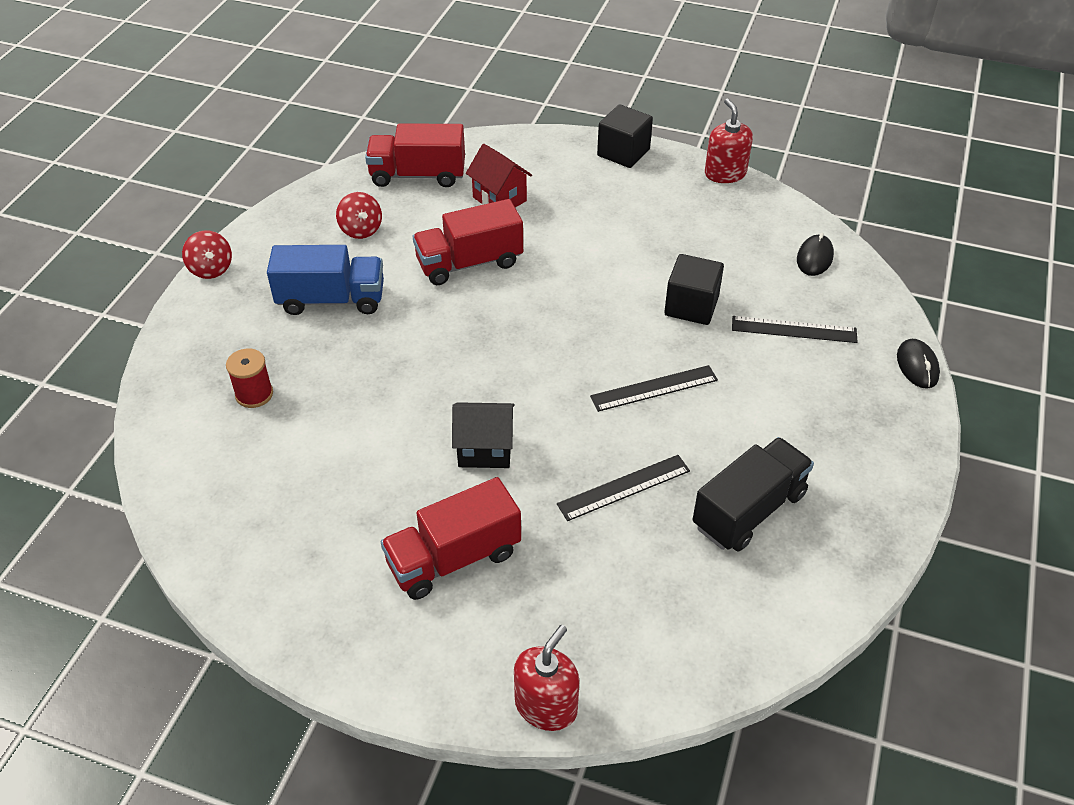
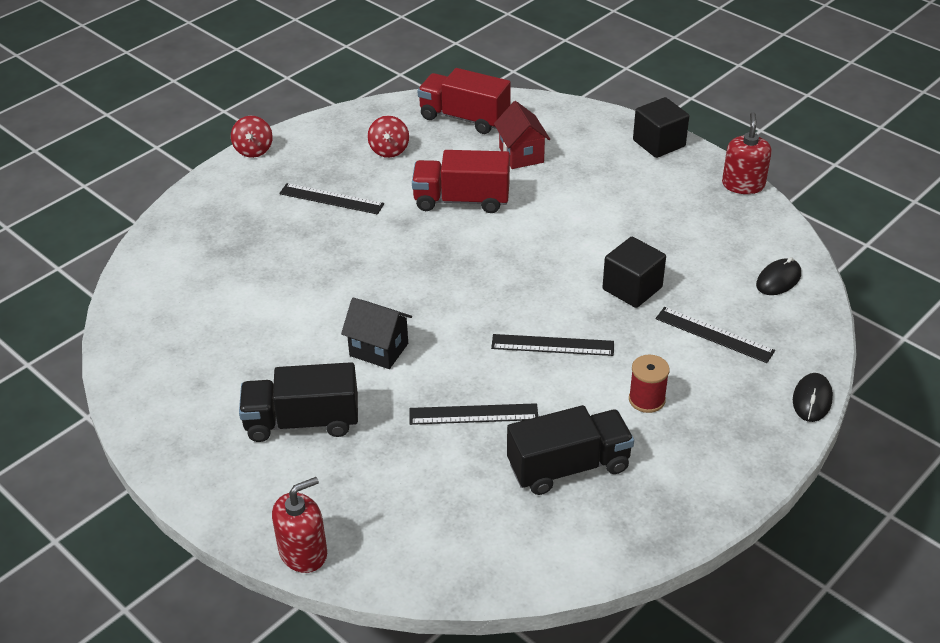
camera: 25 degrees right, 5 degrees down
red spool [226,348,273,408] -> red spool moved to [629,354,670,413]
blue truck [267,245,384,315] -> black ruler [279,183,384,215]
red truck [381,477,521,600] -> black truck [239,362,358,442]

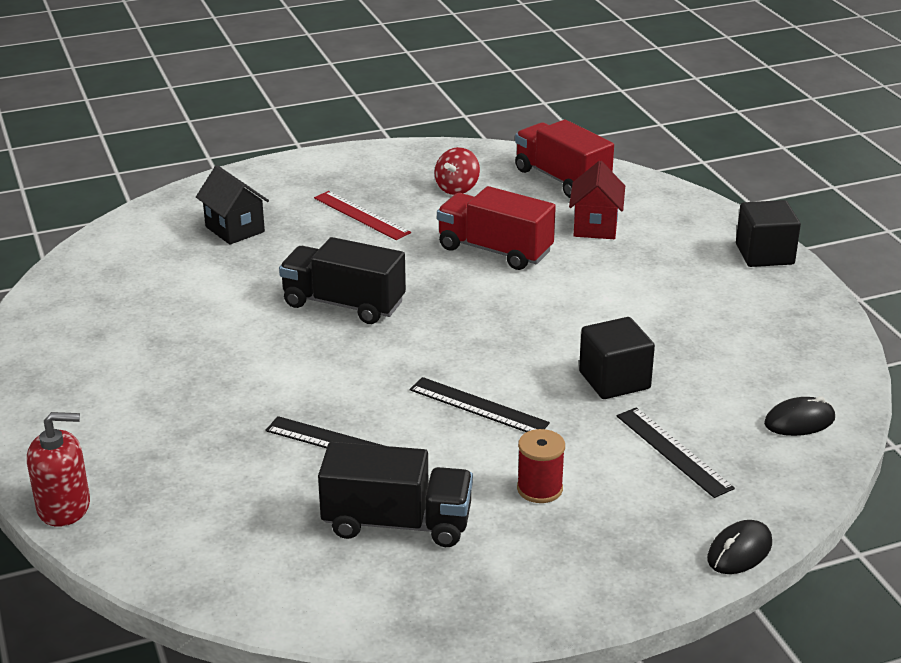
camera: 25 degrees right, 10 degrees down
red spinning top [231,116,273,158] -> none
black truck [239,362,358,442] -> black truck moved to [279,237,406,324]
black ruler [279,183,384,215] -> red ruler [314,191,411,240]
black house [341,298,412,369] -> black house moved to [196,165,269,245]
red soap dispenser [722,112,772,194] -> none

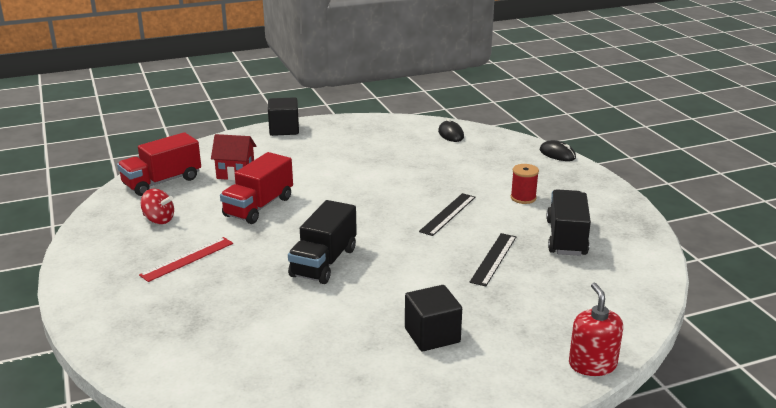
camera: 90 degrees left, 5 degrees down
black house [196,165,269,245] -> none
black cube [579,317,655,399] -> black cube moved to [405,285,462,351]
black ruler [617,407,735,498] -> none

